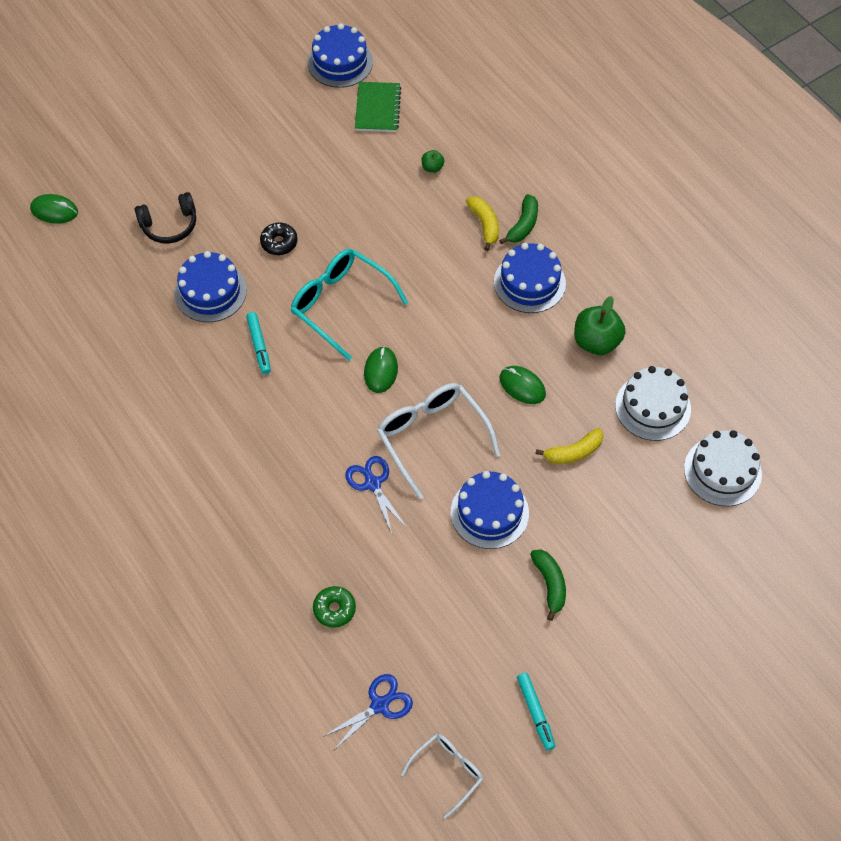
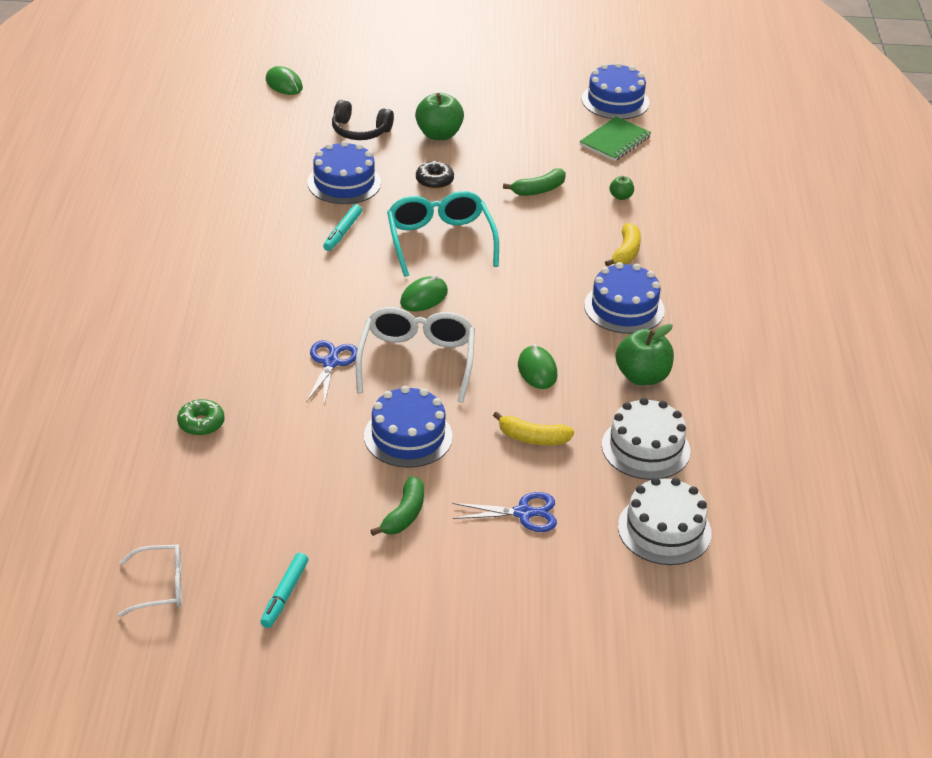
camera: 35 degrees right, 20 degrees down
blue scissors [323,674,413,750] -> blue scissors moved to [453,492,557,532]
green banana [499,194,538,244] -> green banana moved to [503,168,566,196]
none -> green apple [415,93,464,140]

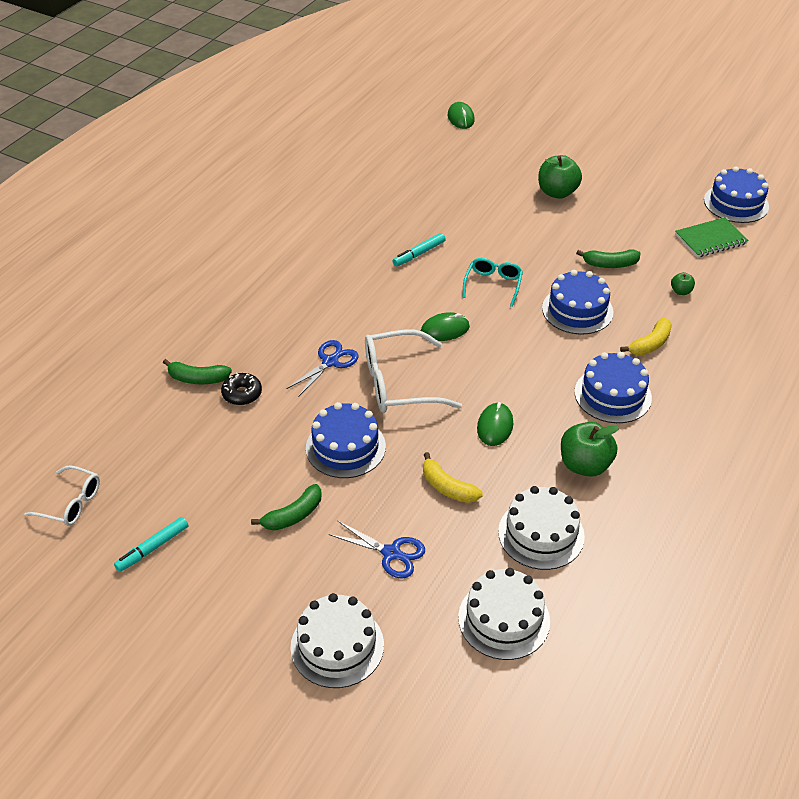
camera: 30 degrees right, 5 degrees up
green donut [177,399,225,436] -> green banana [163,359,232,384]
blue cake [307,141,381,204] -> blue cake moved to [542,270,613,334]
black headphones [332,100,394,140] -> none
white glasses [356,307,475,403] -> white glasses turned 135 degrees counterclockwise [365,329,462,413]
turquoise glasses [387,191,499,277] -> turquoise glasses [462,258,523,307], size x0.59
black donut [416,161,454,189] -> black donut moved to [221,372,262,405]
none -> white cake [290,593,384,688]

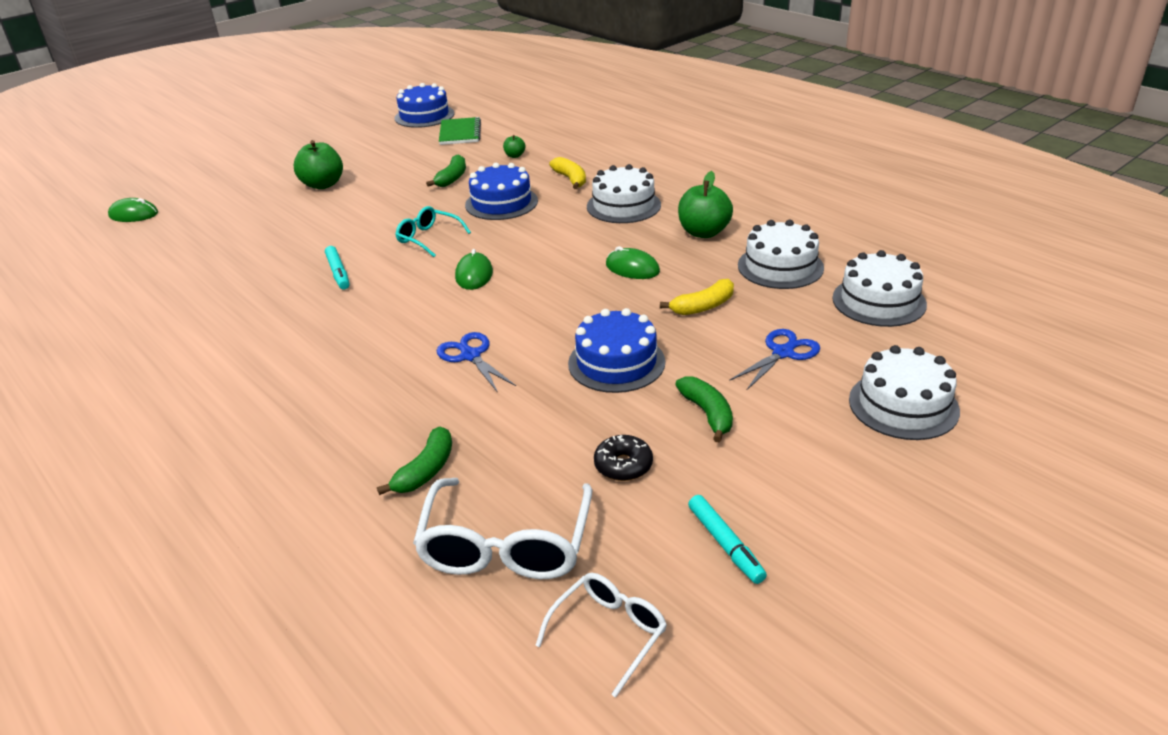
camera: 70 degrees left, 10 degrees down
black donut [221,372,262,405] -> black donut moved to [594,435,653,481]
white glasses [365,329,462,413] -> white glasses moved to [413,478,592,579]
blue cake [575,352,652,423] -> white cake [587,164,661,223]

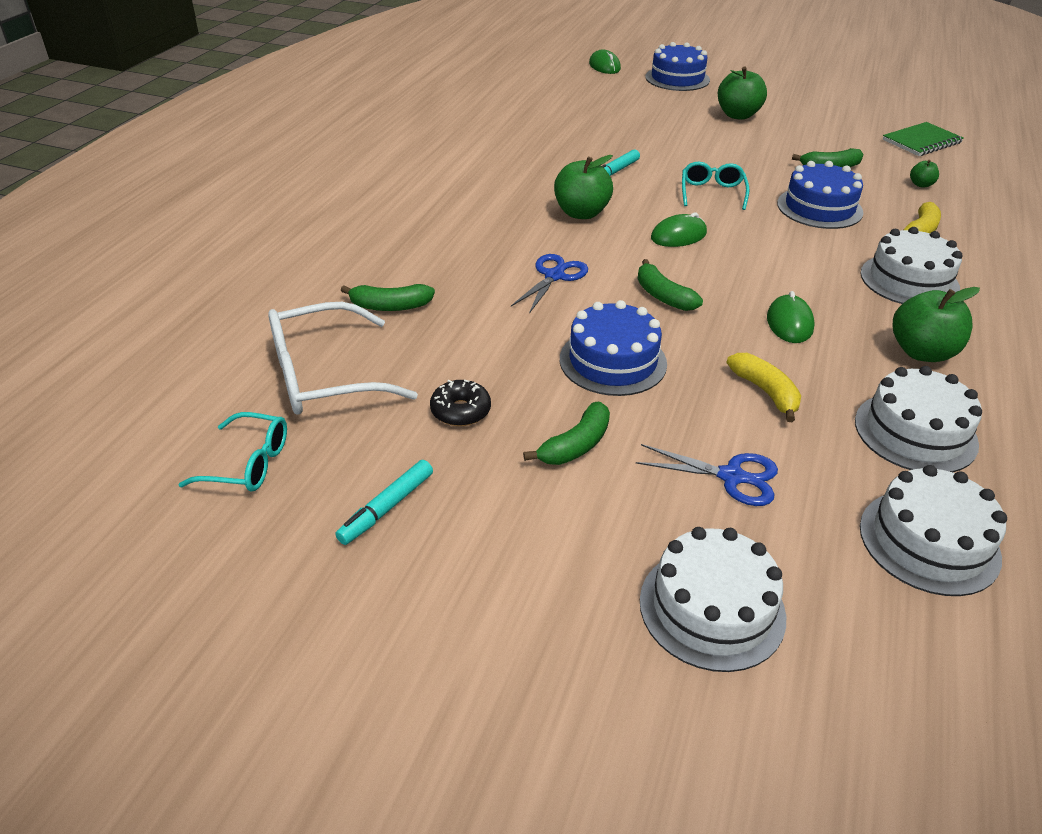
camera: 60 degrees right, 5 degrees up
blue cake [395,83,454,128] -> blue cake moved to [645,42,710,91]
white glasses [535,573,667,697] -> turquoise glasses [178,412,287,492]
yellow banana [660,279,734,315] -> yellow banana turned 150 degrees counterclockwise [727,353,801,422]
none -> green apple [554,155,613,219]
none -> green banana [638,259,703,311]

